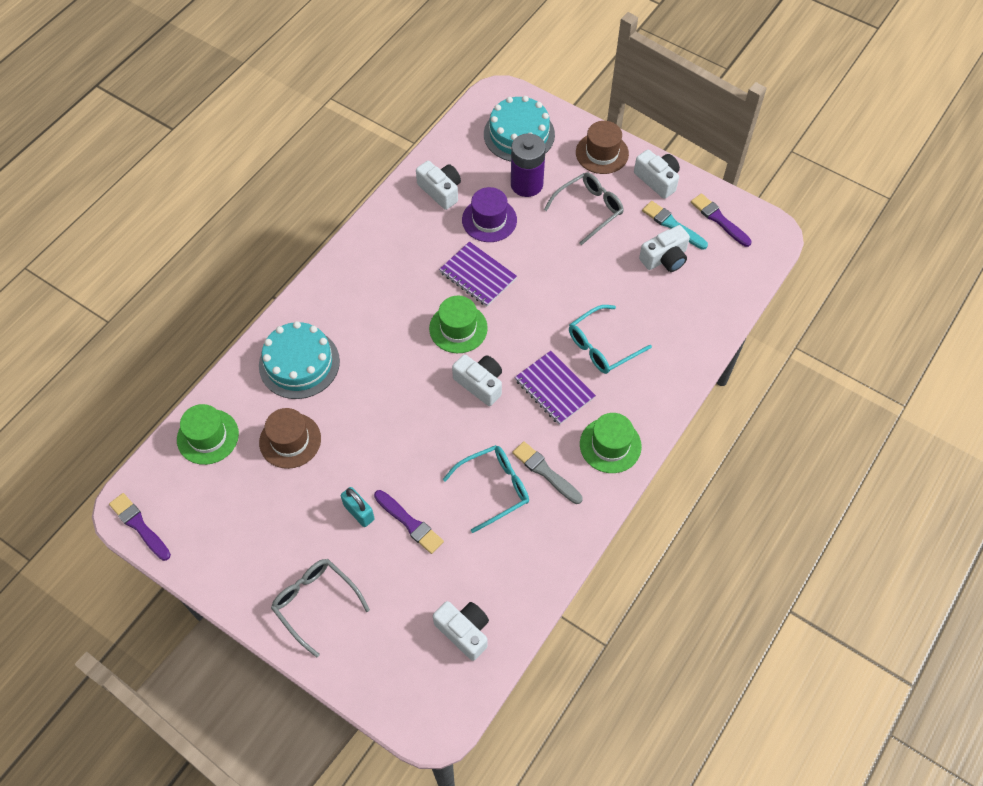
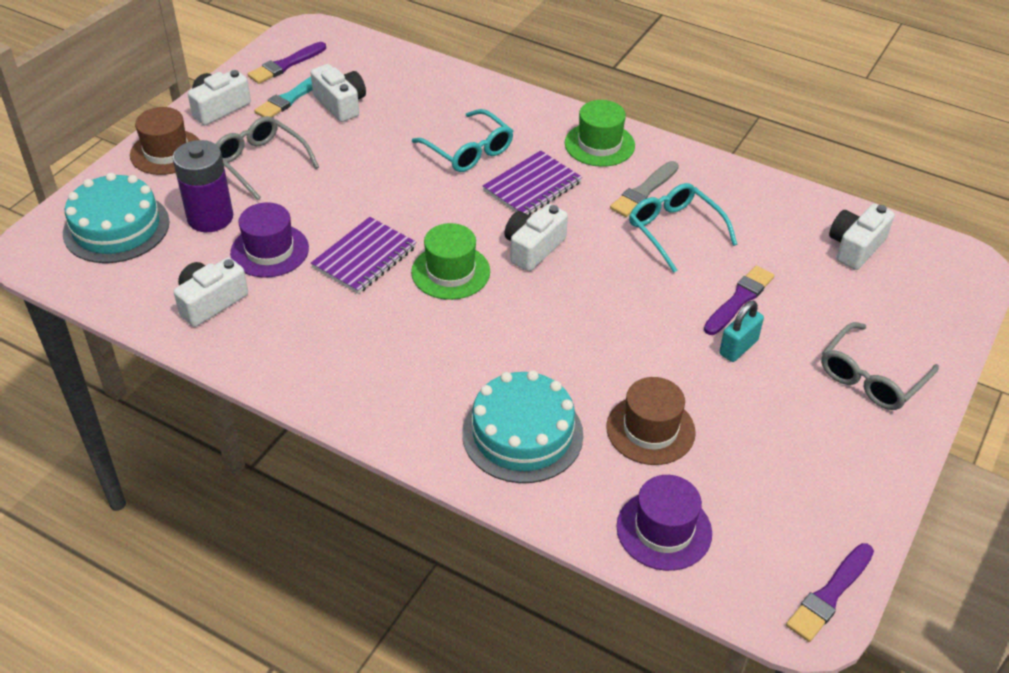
camera: 95 degrees left, 15 degrees down
green hat [177,404,239,465] -> purple hat [616,475,712,571]

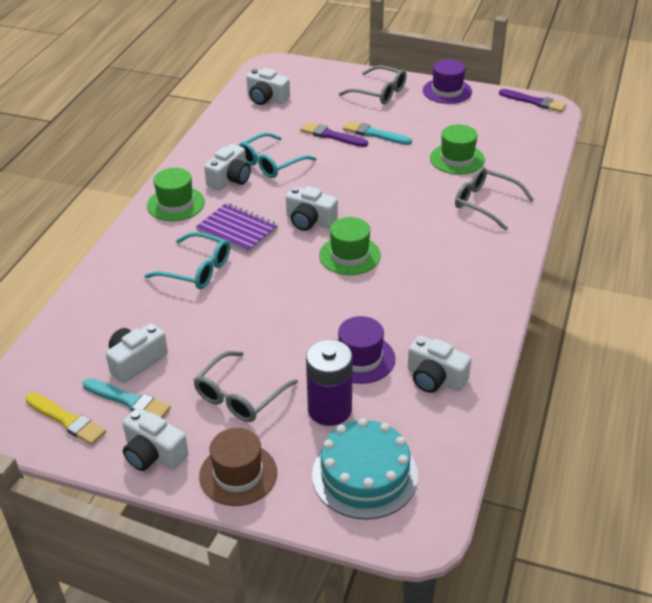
camera: 100 degrees left, 5 degrees down
purple brush [247,42,326,84] -> yellow brush [26,393,106,445]
purple notebook [311,217,416,294] -> none
turquoise glasses [412,109,513,172] -> turquoise glasses turned 75 degrees clockwise [144,232,230,289]
turquoise cake [462,370,583,483] -> grey glasses [455,167,534,231]
brown hat [606,377,696,465] -> green hat [430,124,485,174]
grey brush [610,161,679,217] -> white camera [204,144,251,190]
purple hat [616,475,712,571] -> purple hat moved to [423,59,472,104]
turquoise padlock [719,301,764,362] -> turquoise brush [343,121,412,145]

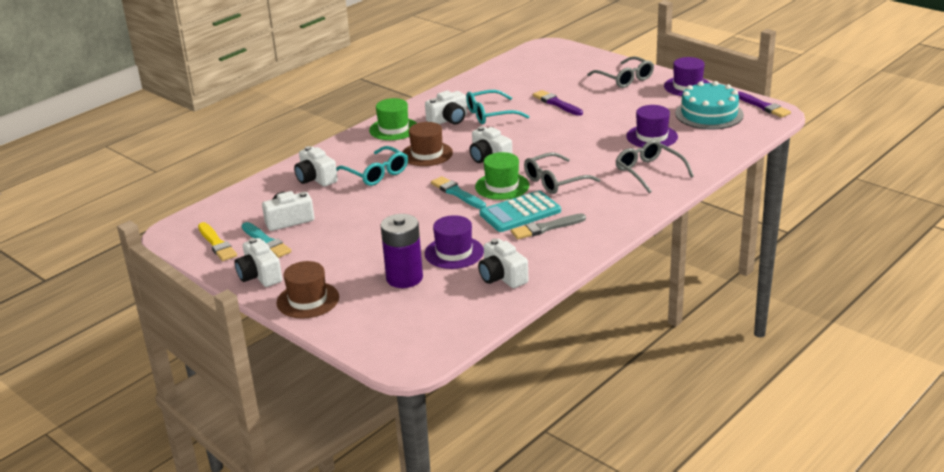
camera: 25 degrees right, 10 degrees down
grey glasses [194,351,298,422] -> grey glasses moved to [524,152,601,194]
purple notebook [196,203,278,253] -> brown hat [403,122,453,166]
white camera [246,68,290,105] -> white camera moved to [294,146,338,187]
turquoise cake [312,418,418,519] -> turquoise cake moved to [675,81,744,129]
turquoise brush [343,121,412,145] -> turquoise brush moved to [431,176,486,209]
green hat [430,124,485,174] -> purple hat [626,105,678,147]
none -> turquoise calculator [480,191,561,232]
none -> grey brush [511,213,586,239]

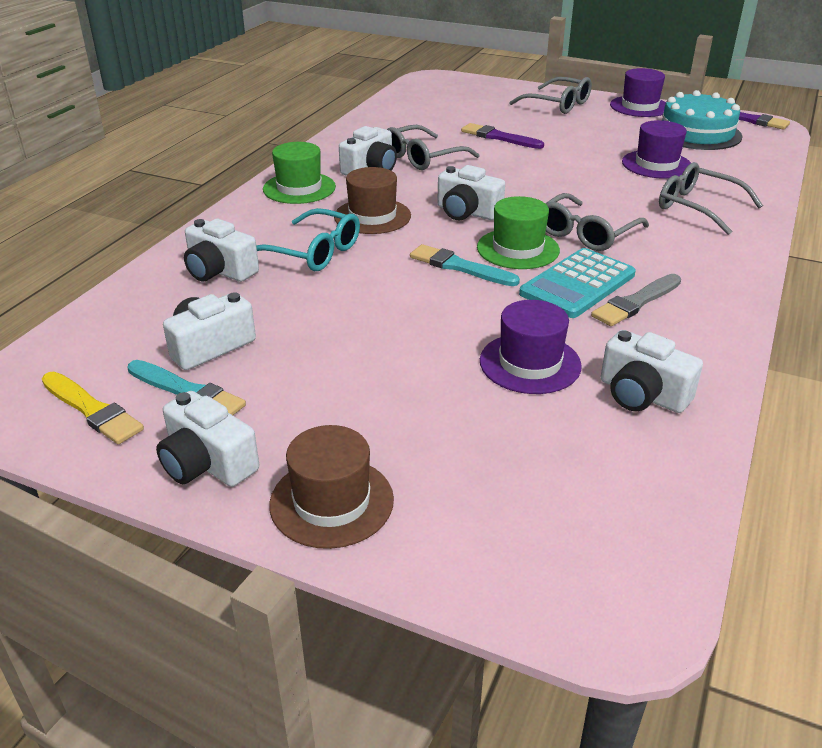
camera: 20 degrees left, 5 degrees up
purple battery [381,214,423,288] -> none
turquoise glasses [466,90,529,124] -> grey glasses [387,125,480,170]

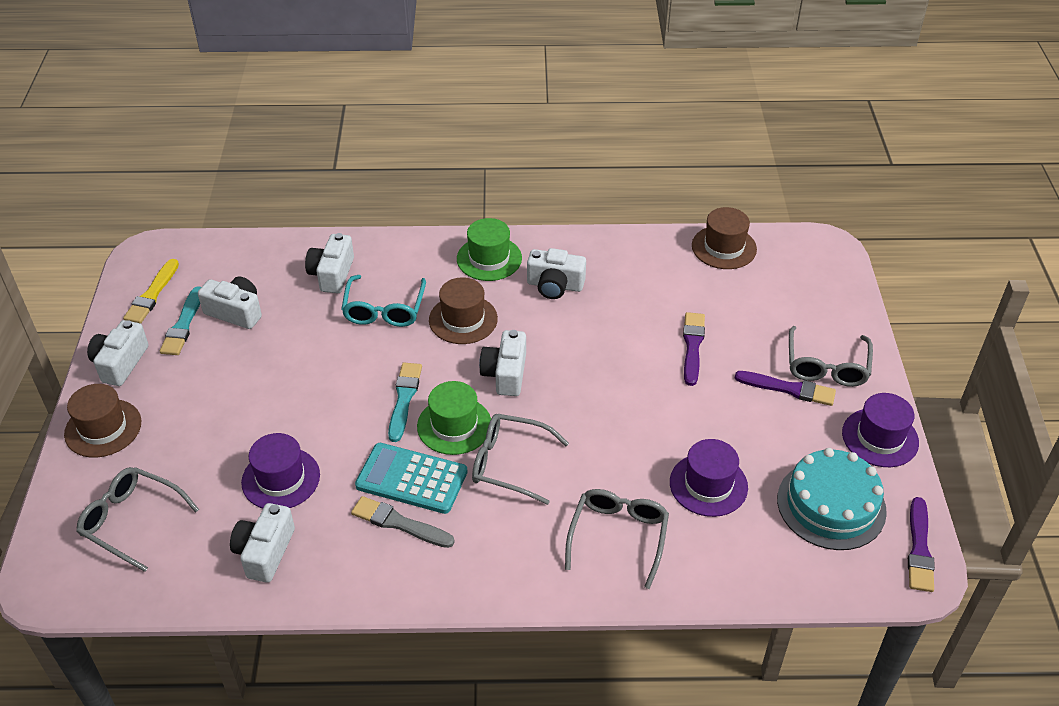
camera: 65 degrees right, 10 degrees up
grey glasses [387,125,480,170] -> grey glasses moved to [76,467,199,572]
none -> brown hat [692,207,757,269]
none -> purple brush [735,371,836,406]

